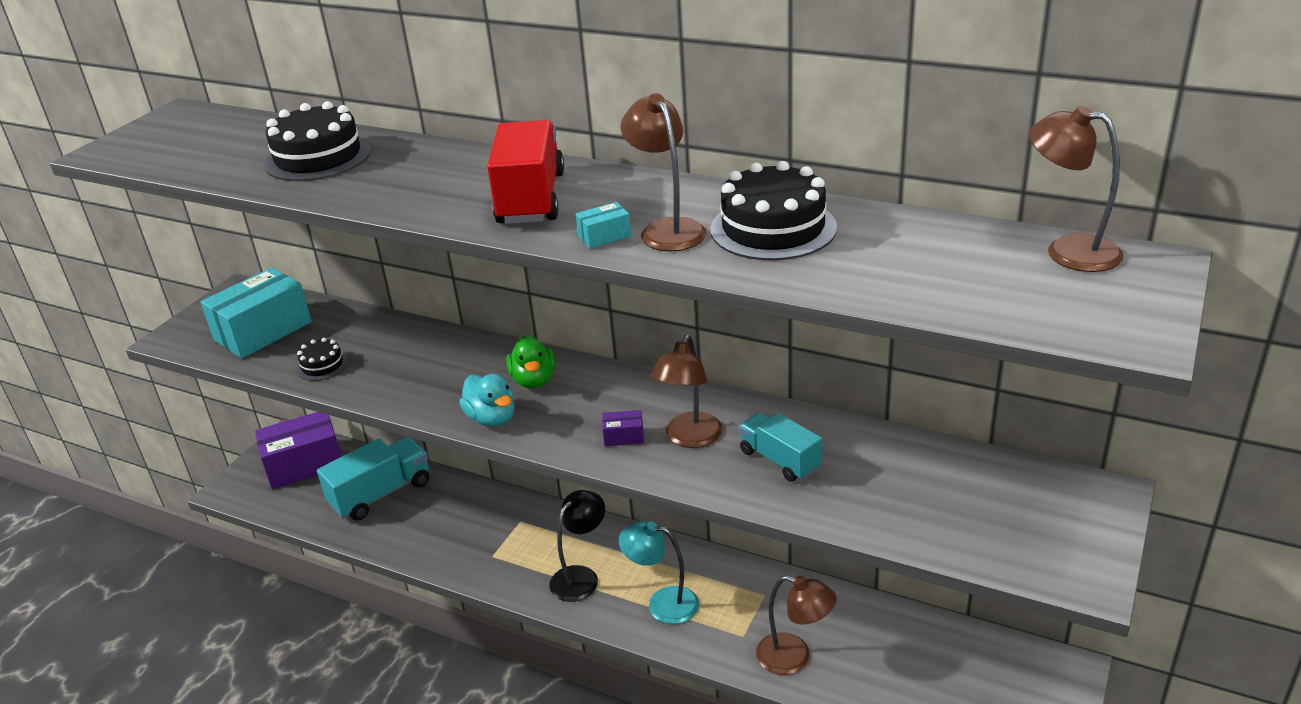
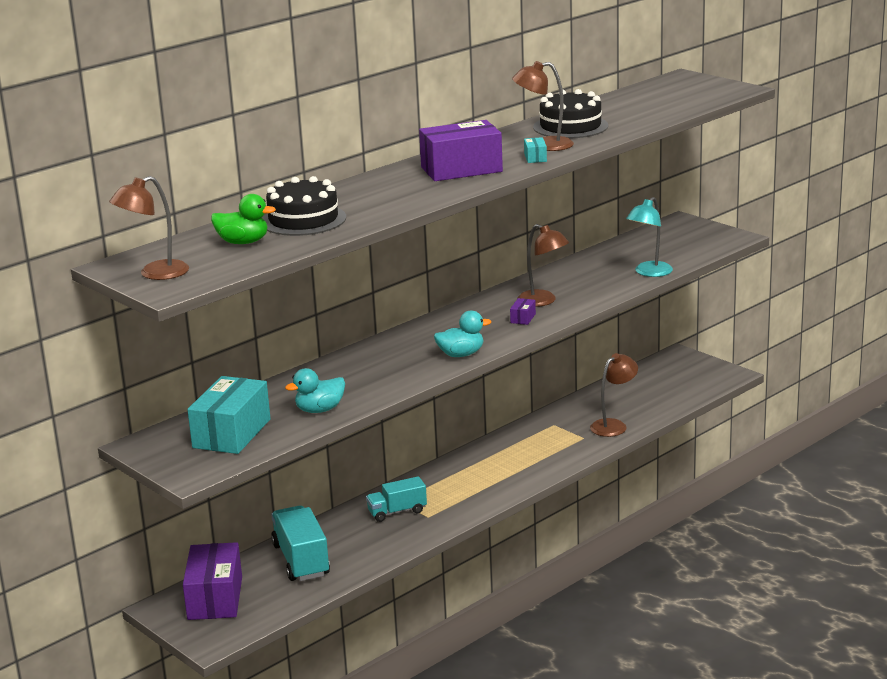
camera: 70 degrees left, 10 degrees down
turquoise box [201,267,312,358] -> turquoise box turned 45 degrees clockwise [187,376,271,454]
black cake [296,338,348,381] -> turquoise duck [285,368,345,413]
red truck [487,120,564,224] -> purple box [419,120,503,181]
green duck [506,335,555,388] -> green duck moved to [211,194,276,244]
black lamp [549,490,605,602] -> none
turquoise lamp [619,521,699,624] -> turquoise lamp moved to [626,197,673,277]
turquoise truck [739,412,823,482] -> turquoise truck moved to [366,476,427,522]
brown lamp [1029,106,1124,272] -> brown lamp moved to [109,176,189,280]

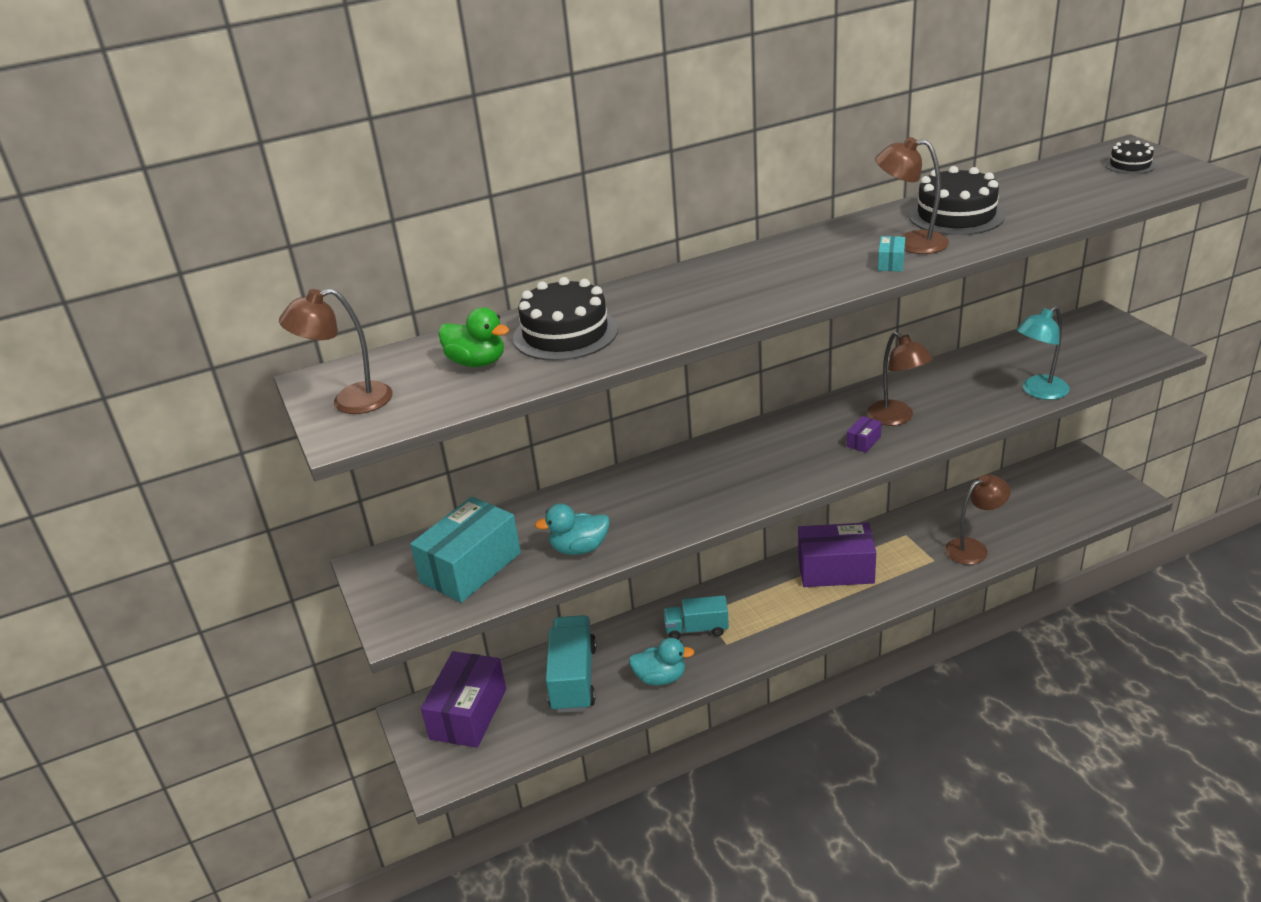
camera: 20 degrees right, 10 degrees up
purple box [419,120,503,181] -> purple box moved to [798,522,876,587]
turquoise duck [434,310,491,357] -> turquoise duck moved to [629,638,694,685]
none -> black cake [1105,140,1156,174]

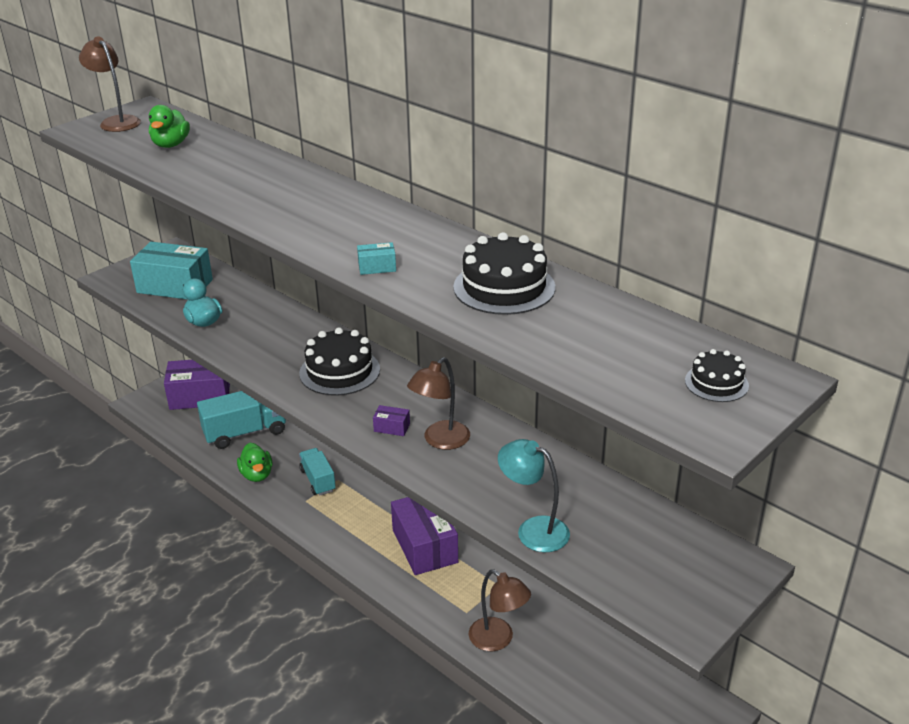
camera: 65 degrees right, 0 degrees up
black cake [513,277,618,361] -> black cake moved to [299,327,380,396]
turquoise duck [629,638,694,685] -> green duck [237,443,273,482]
brown lamp [875,137,949,254] -> none

